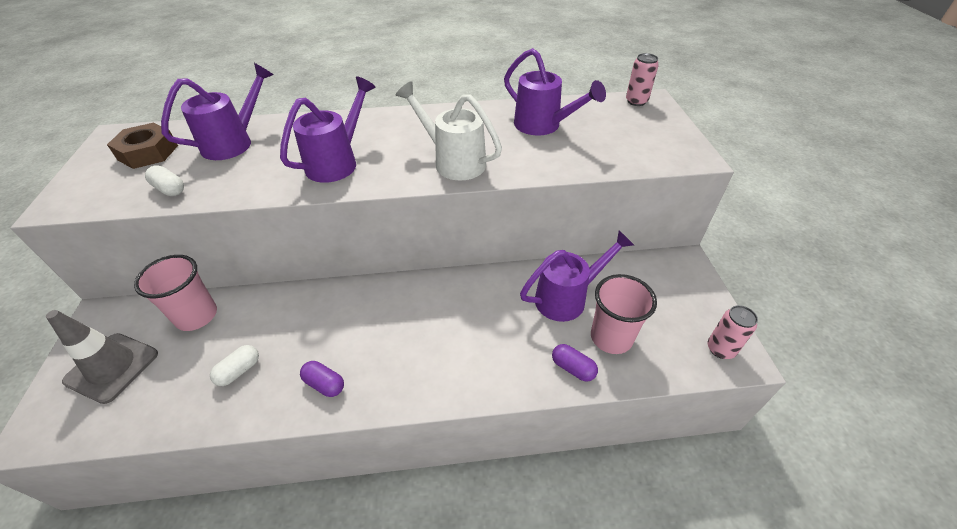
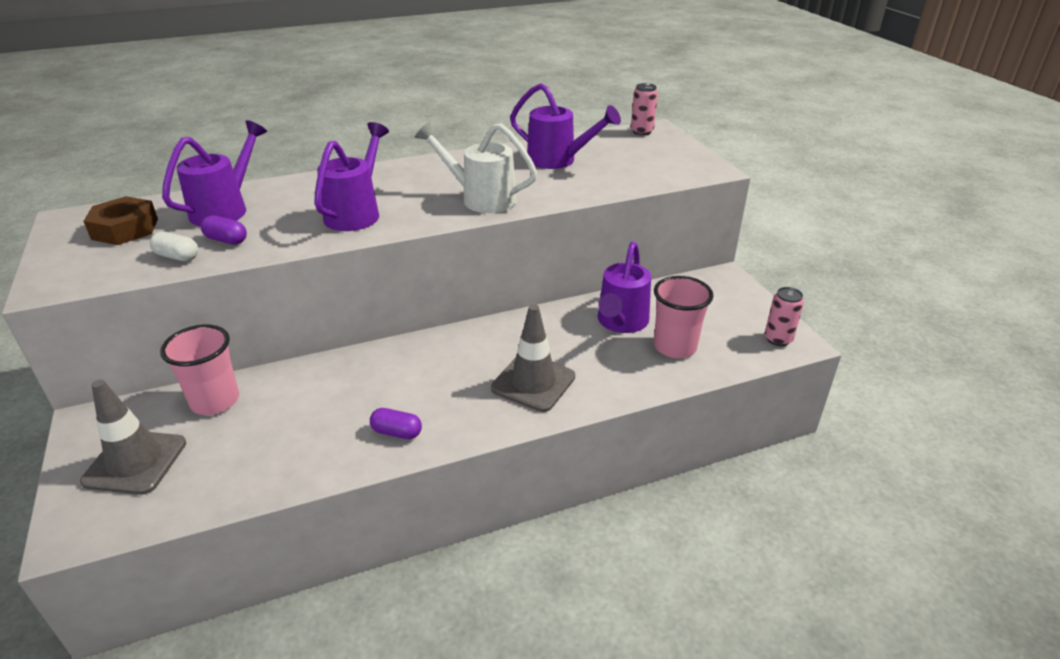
camera: 15 degrees left, 10 degrees down
white capsule [210,345,259,386] -> none
purple watering can [520,230,634,322] -> purple watering can turned 150 degrees clockwise [598,242,651,333]
purple capsule [552,344,598,382] -> purple capsule moved to [201,215,247,244]
none -> grey traffic cone [491,304,575,412]

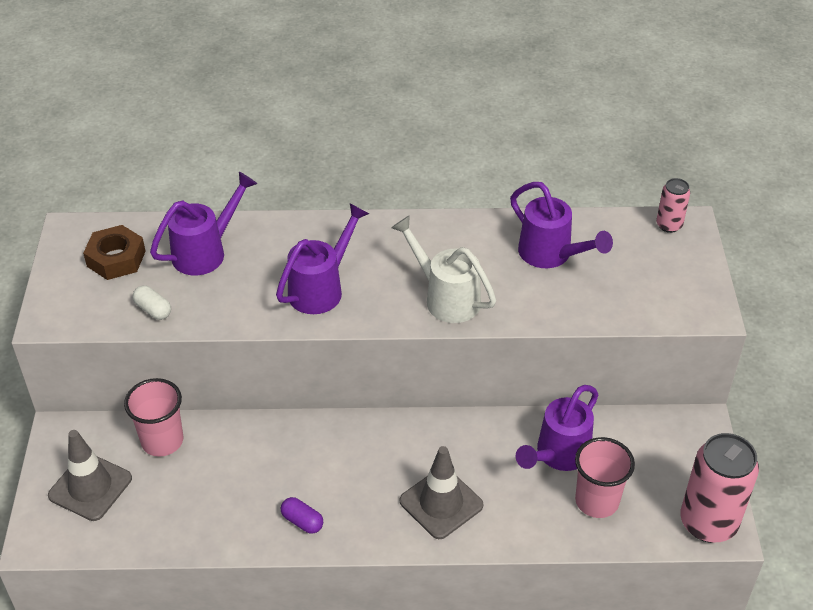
camera: 20 degrees right, 10 degrees up
purple capsule [201,215,247,244] -> none
pink can [765,287,804,346] -> pink can [680,433,759,543], size x1.98

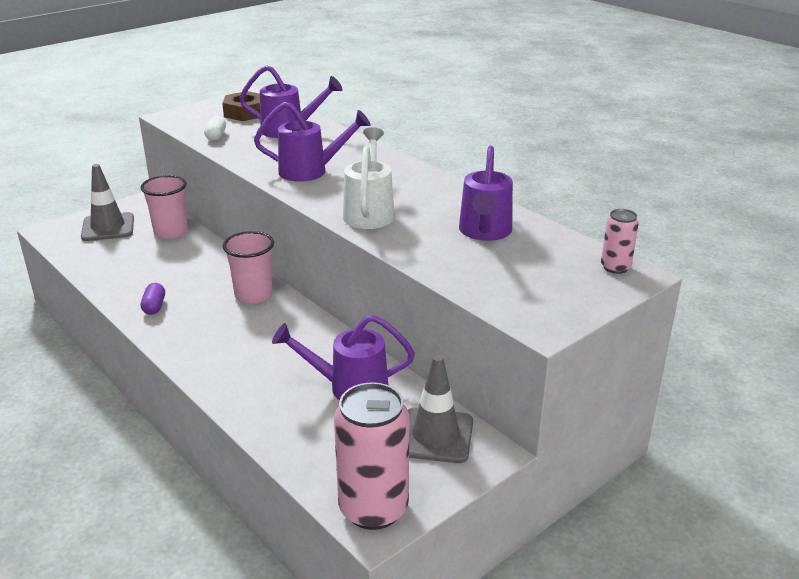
camera: 50 degrees right, 15 degrees down
grey traffic cone [400,446,483,539] -> grey traffic cone moved to [408,355,473,463]
pink cup [575,437,635,518] -> pink cup moved to [223,231,274,304]

